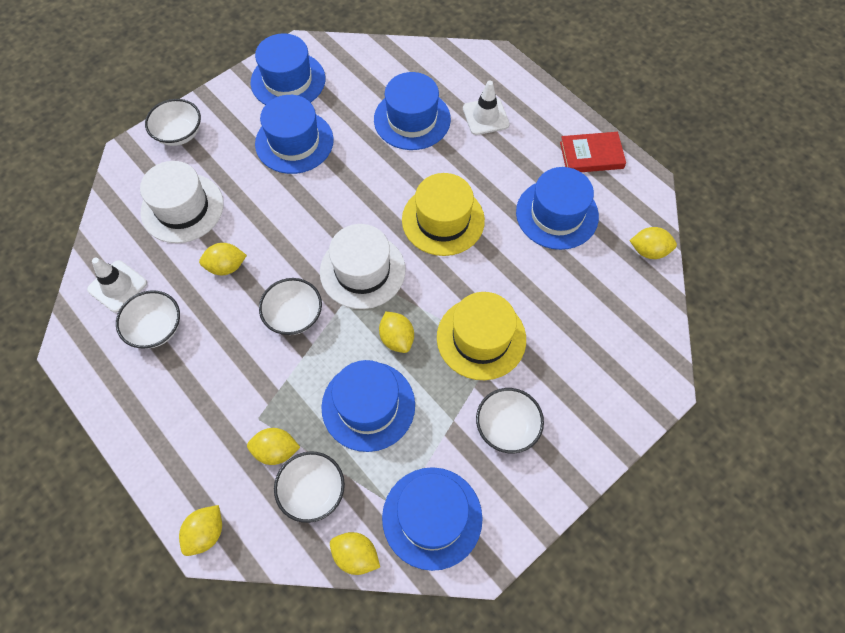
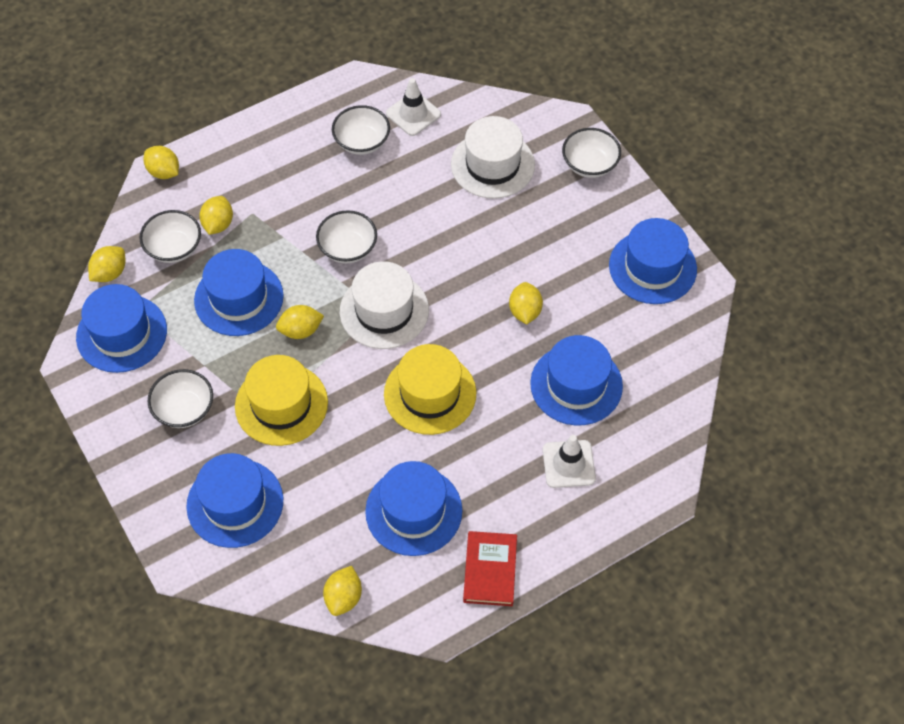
camera: 100 degrees right, 5 degrees down
yellow lemon [199,243,247,275] -> yellow lemon moved to [509,282,543,324]
blue hat [255,95,334,174] -> blue hat moved to [186,453,283,548]

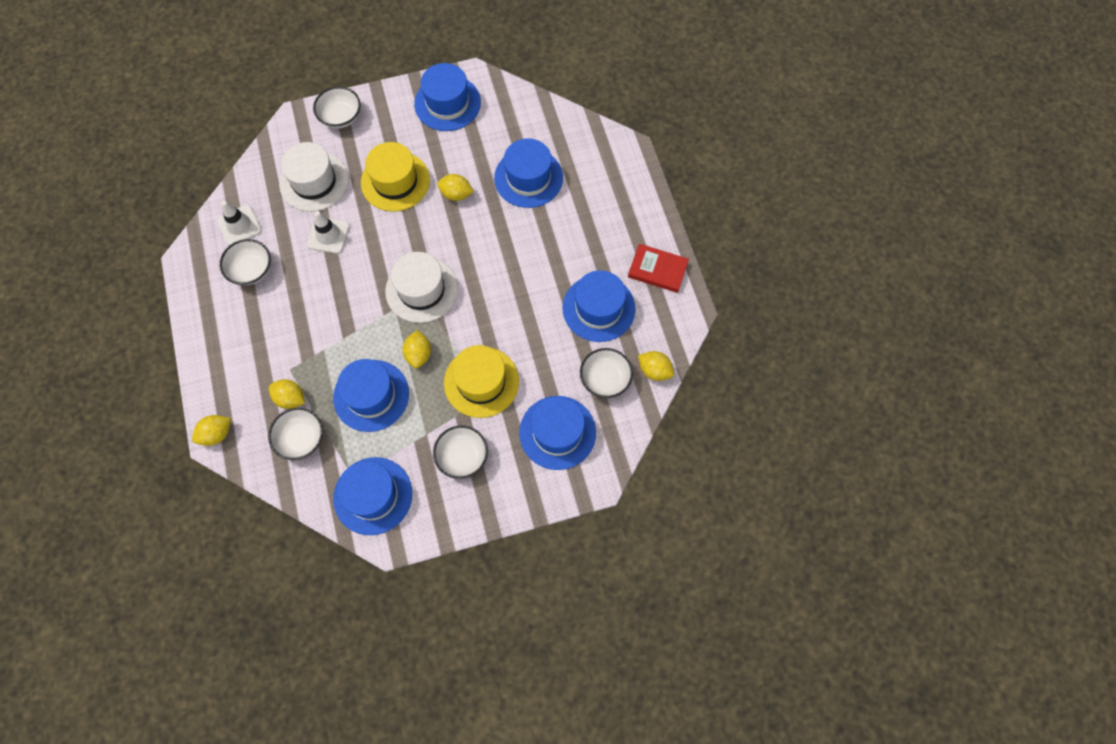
camera: 75 degrees left, 10 degrees up
yellow lemon [88,246,125,282] -> none
white bowl [316,210,377,263] -> white bowl moved to [580,348,633,398]
yellow hat [384,344,476,435] -> yellow hat moved to [361,142,430,212]
white traffic cone [543,435,596,488] -> white traffic cone moved to [307,211,350,254]

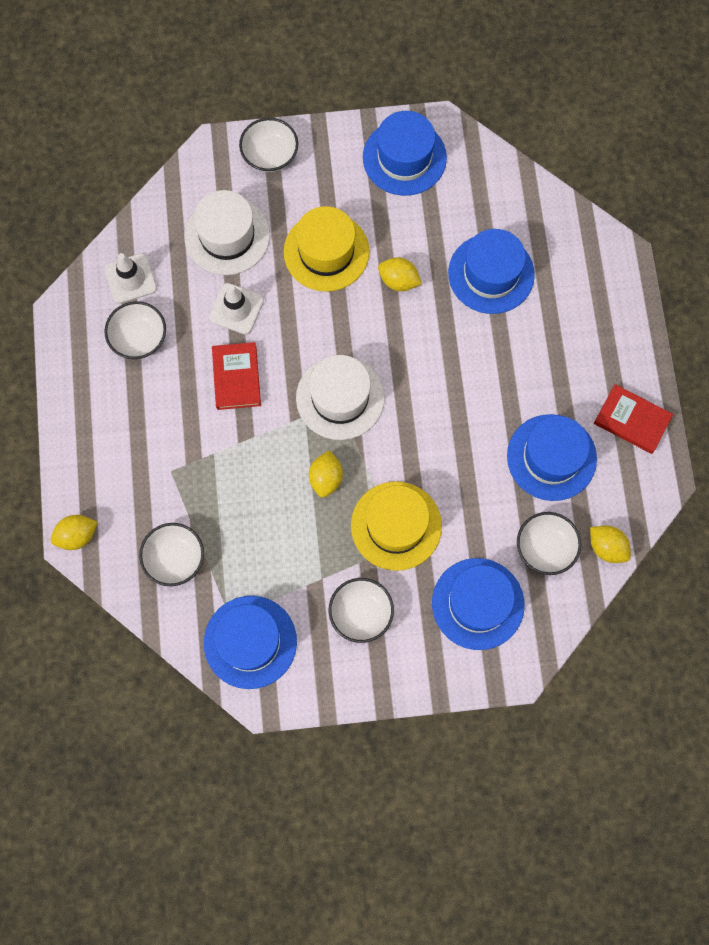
camera: 10 degrees right, 5 degrees up
yellow lemon [269,379,305,409] -> none
blue hat [333,359,409,432] -> none
none -> red book [212,342,261,410]

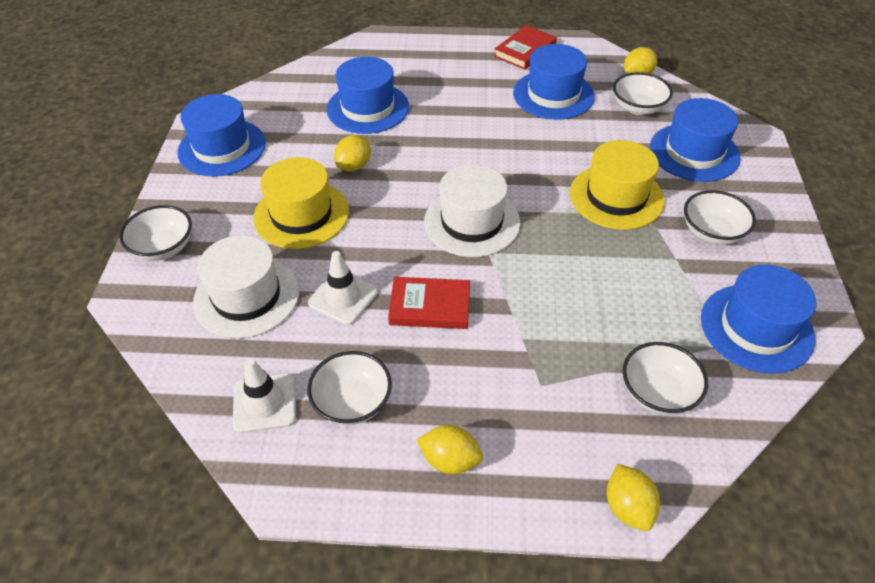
camera: 80 degrees left, 25 degrees down
yellow lemon [309,450,343,498] -> yellow lemon moved to [417,425,483,474]

